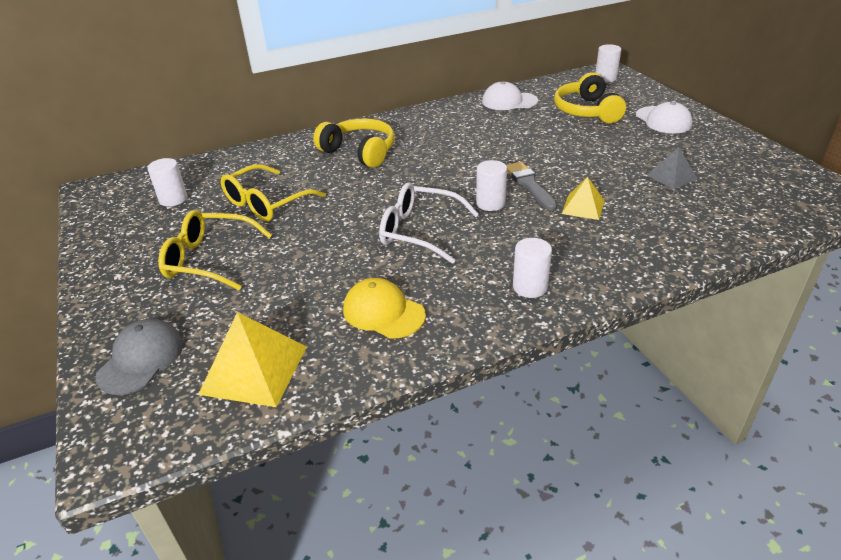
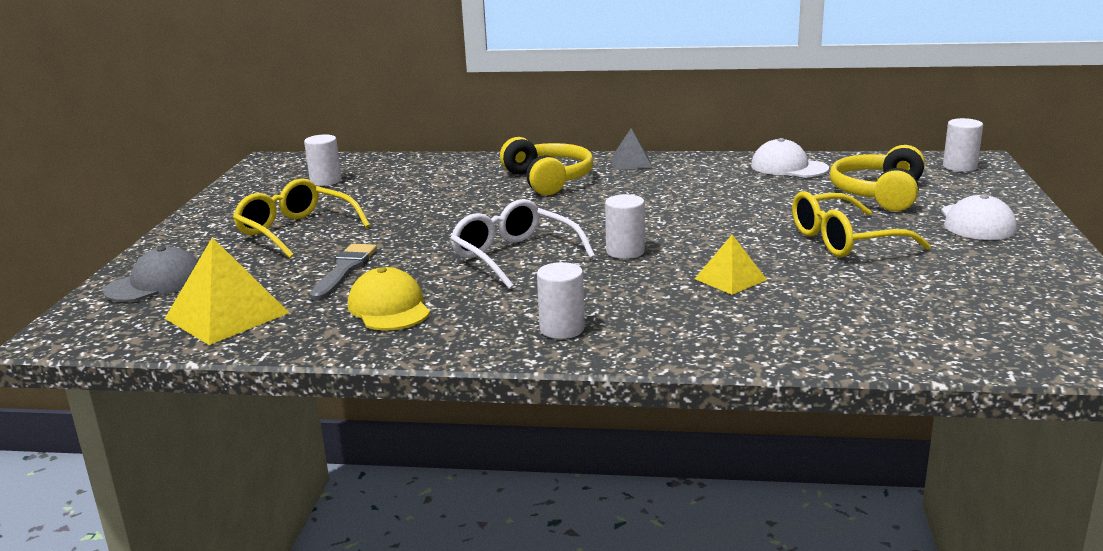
camera: 30 degrees right, 15 degrees down
yellow glasses [221,164,326,221] -> yellow glasses moved to [792,191,931,257]
grey brush [506,162,557,211] -> grey brush moved to [310,244,377,301]
grey pyramid [647,147,698,189] -> grey pyramid moved to [611,129,652,170]

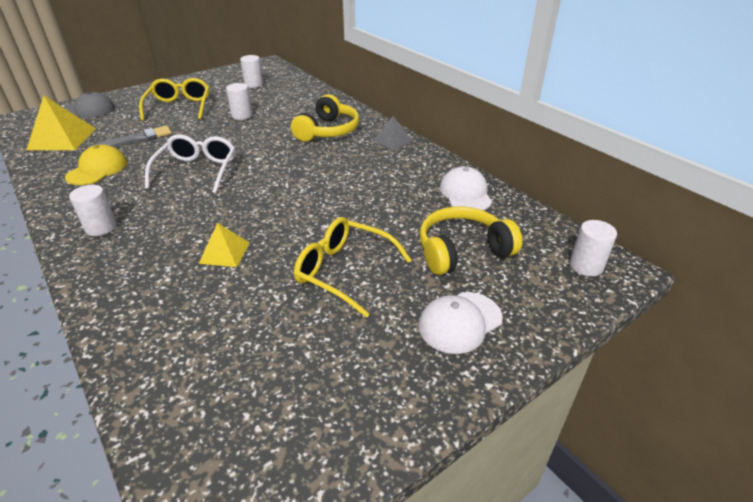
camera: 45 degrees right, 15 degrees up
white cylinder [605,194,645,259] -> white cylinder moved to [226,83,253,120]

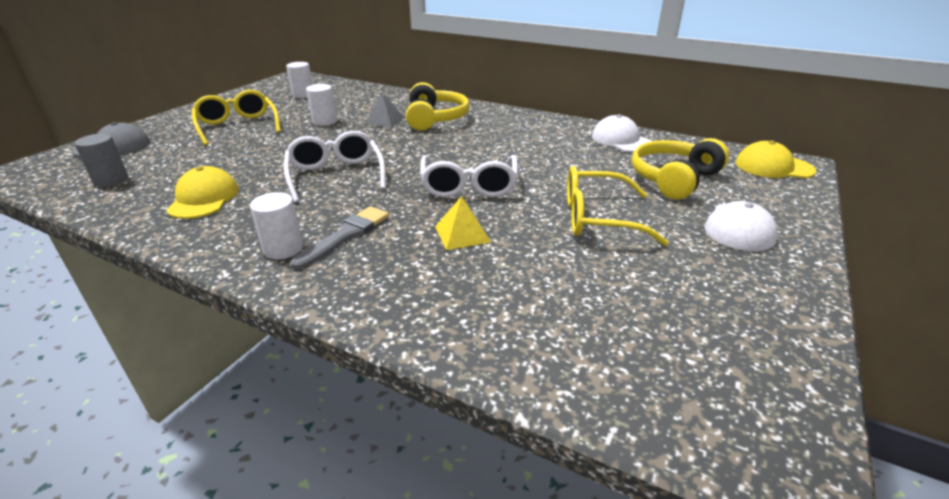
camera: 25 degrees left, 5 degrees down
yellow pyramid [26,96,96,150] -> grey cylinder [74,134,128,187]
grey brush [94,126,172,147] -> grey brush moved to [291,206,389,270]
grey pyramid [373,116,412,150] -> grey pyramid moved to [365,93,405,128]
white cylinder [570,220,617,277] -> yellow cap [735,140,816,178]
none -> white glasses [420,155,518,197]

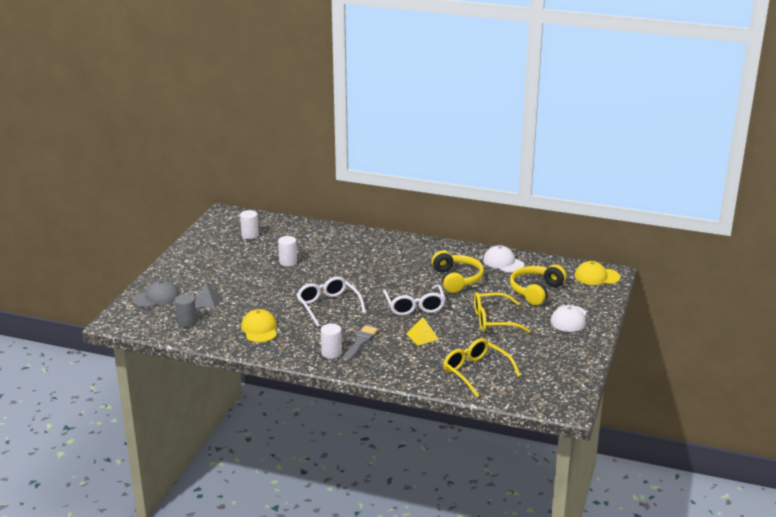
camera: 10 degrees left, 5 degrees down
yellow glasses [192,90,281,146] -> yellow glasses moved to [443,338,521,397]
grey pyramid [365,93,405,128] -> grey pyramid moved to [195,283,222,309]
yellow headphones [406,82,470,131] -> yellow headphones moved to [432,250,484,293]

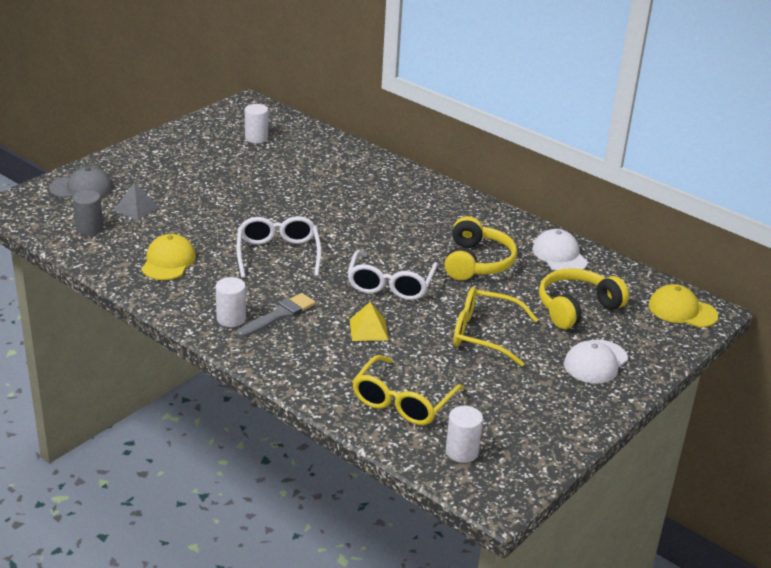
camera: 20 degrees right, 5 degrees up
white cylinder [278,236,297,266] -> white cylinder moved to [446,406,483,463]
yellow glasses [443,338,521,397] -> yellow glasses turned 135 degrees counterclockwise [352,355,464,425]

